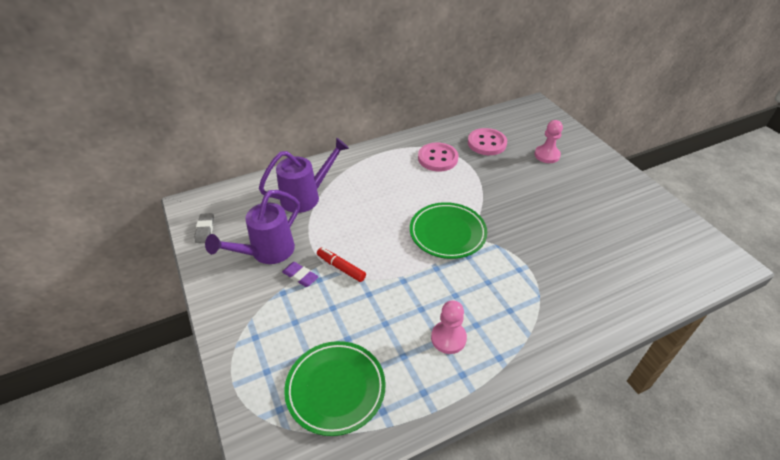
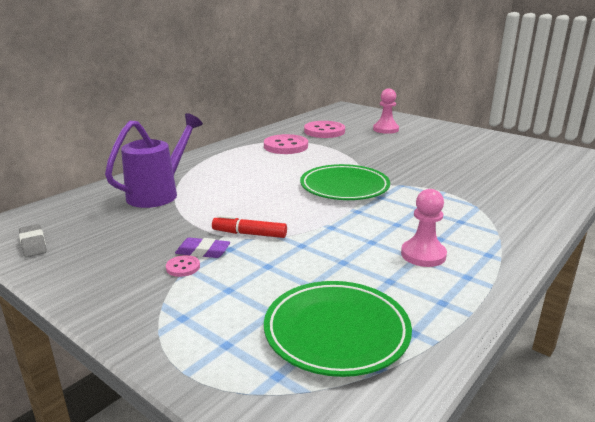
camera: 25 degrees left, 20 degrees down
purple watering can [205,190,300,264] -> none
none -> pink button [166,255,200,277]

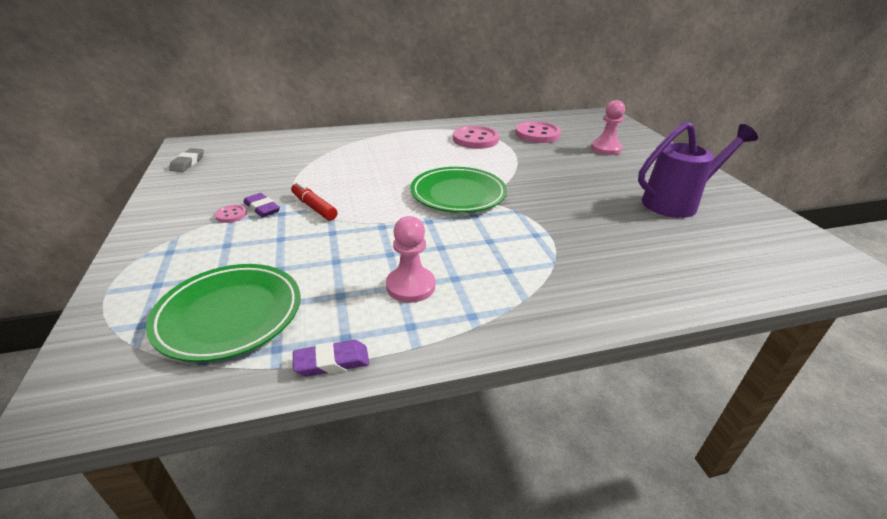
camera: 35 degrees right, 10 degrees up
purple watering can [105,113,203,208] -> purple watering can moved to [638,122,758,218]
none -> purple eraser [293,340,369,377]

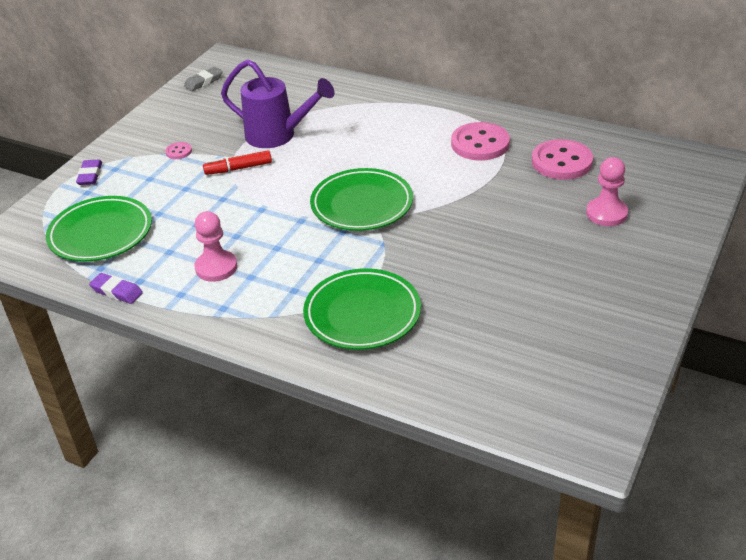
camera: 45 degrees right, 5 degrees up
purple eraser [244,193,280,217] -> purple eraser moved to [76,159,102,185]
red marker [291,182,338,221] -> red marker turned 105 degrees counterclockwise [203,150,272,175]
purple watering can [638,122,758,218] -> purple watering can moved to [221,59,335,148]
none -> green plate [303,268,421,350]

